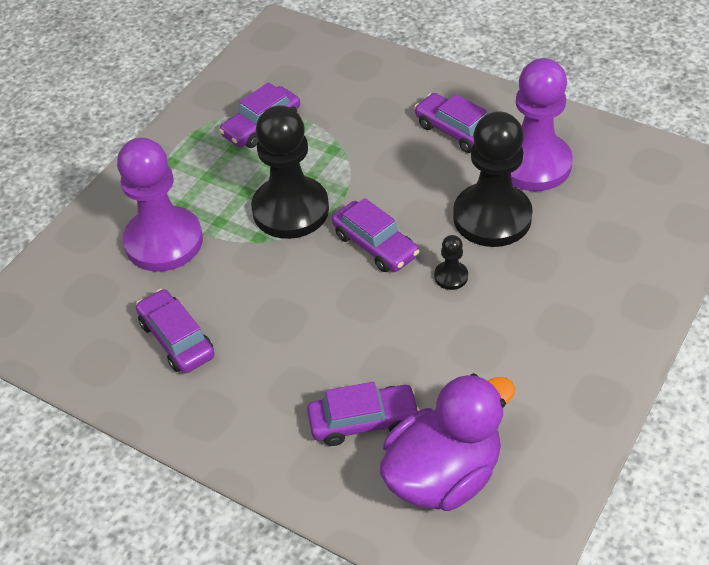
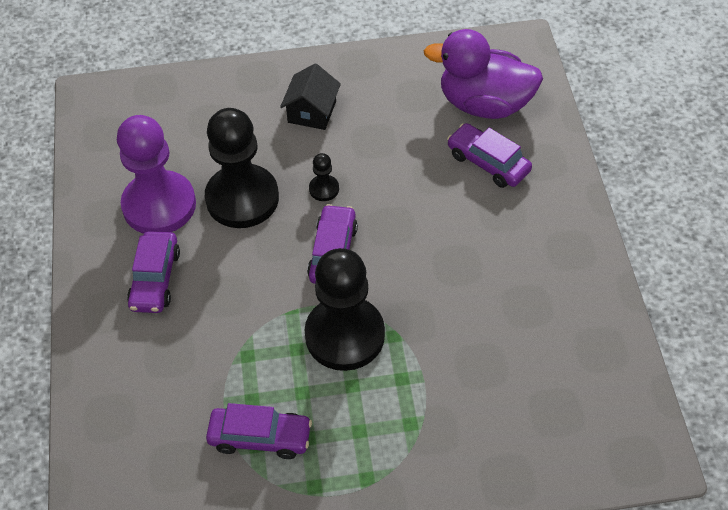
camera: 130 degrees left, 5 degrees up
purple pawn [117,138,203,272] -> none
purple car [136,289,215,373] -> none
none -> black house [280,63,341,130]

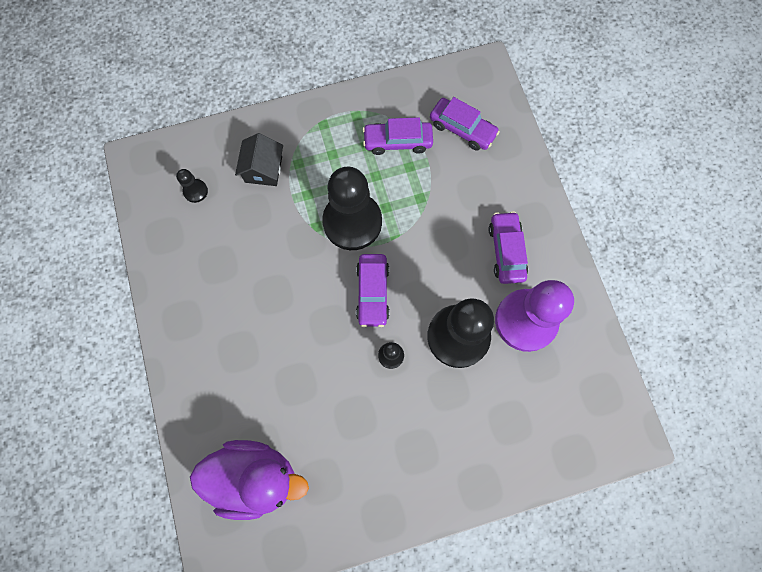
camera: 170 degrees right, 20 degrees up
black house [280,63,341,130] -> black house moved to [235,133,283,186]
purple car [447,123,532,188] -> purple car moved to [430,97,500,151]
none -> black pawn [176,169,208,203]

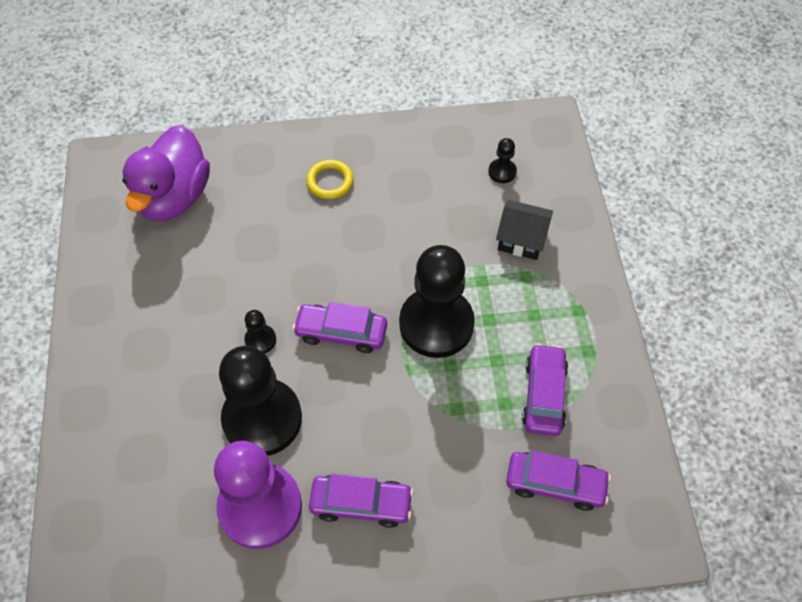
camera: 100 degrees right, 15 degrees down
purple car [430,97,500,151] -> purple car turned 120 degrees counterclockwise [506,451,611,511]
none -> yellow ring [306,160,354,199]

